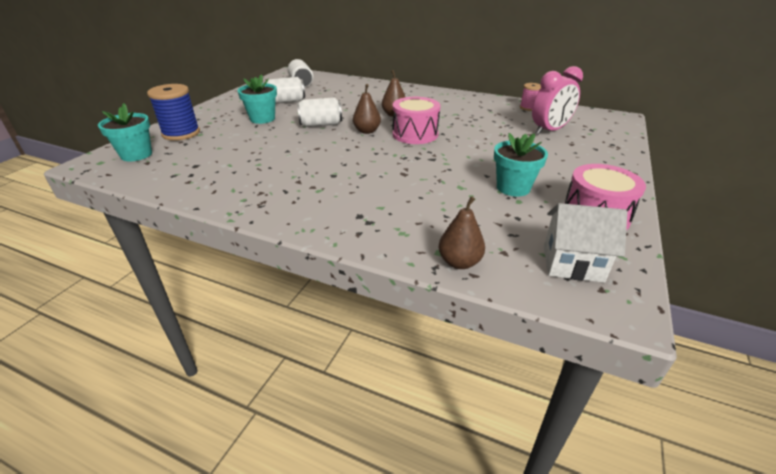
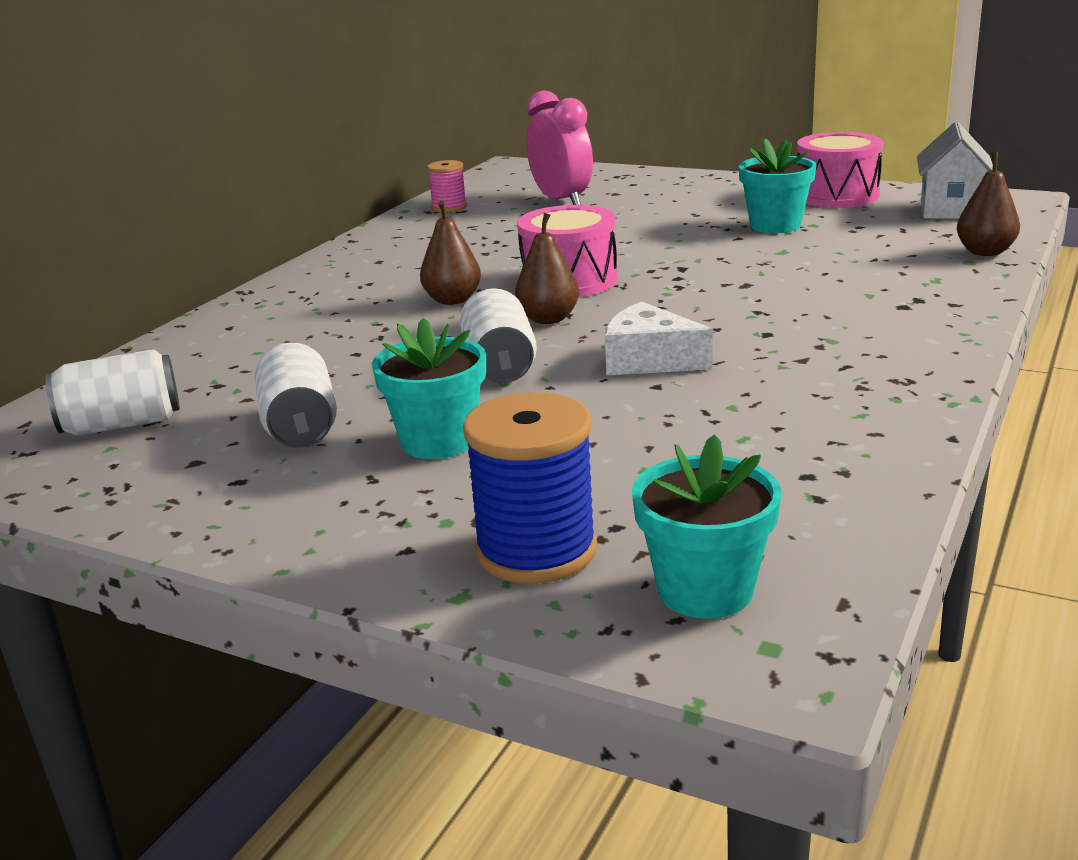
camera: 85 degrees left, 10 degrees down
none -> white cheese [605,302,713,375]

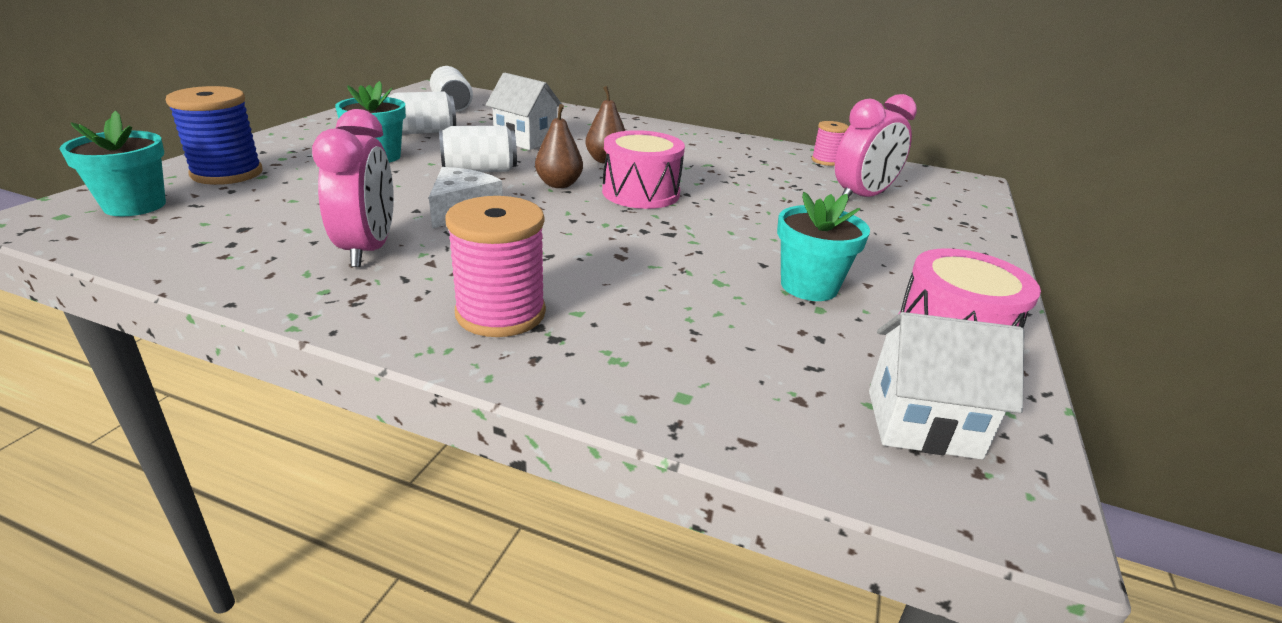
camera: 80 degrees right, 5 degrees up
brown pear [957,152,1020,256] -> none
none -> pink clock [312,109,394,267]
none -> pink spool [446,196,546,337]
none -> white house [486,73,562,150]

